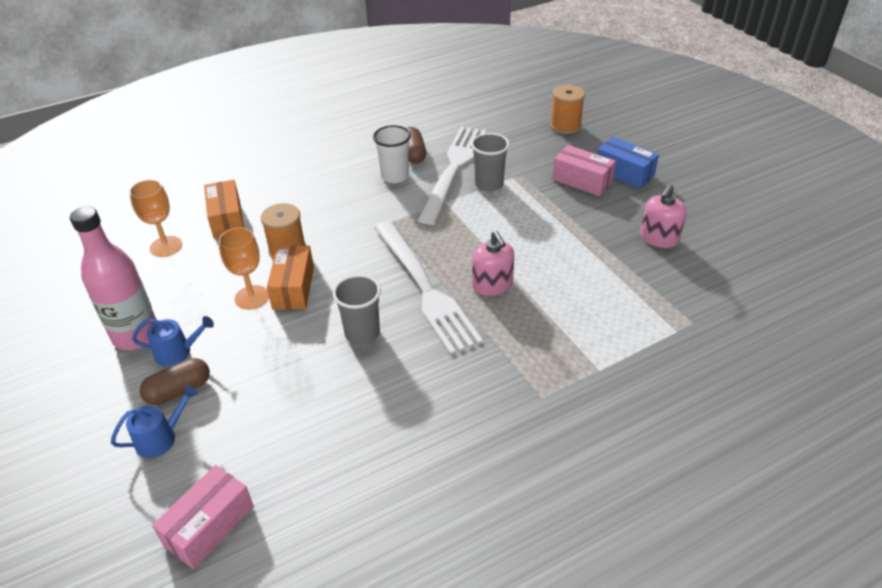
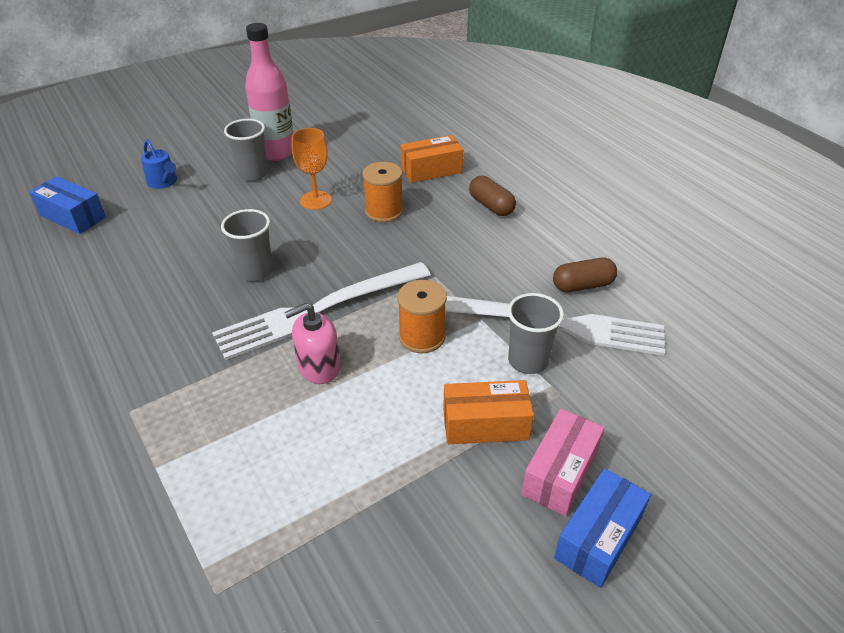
camera: 85 degrees right, 0 degrees up
orange goblet [129,179,182,257] -> none
blue watering can [132,316,214,366] -> grey cup [224,119,268,181]
brown capsule [140,358,210,405] -> brown capsule moved to [469,176,516,216]
pink box [152,465,254,569] -> blue box [29,176,106,234]
orange box [267,245,314,310] -> orange box moved to [443,380,534,444]
white cup [373,125,411,183] -> none
orange spool [550,85,585,134] -> orange spool moved to [397,280,447,353]
pink soap dispenser [640,184,686,248] -> none

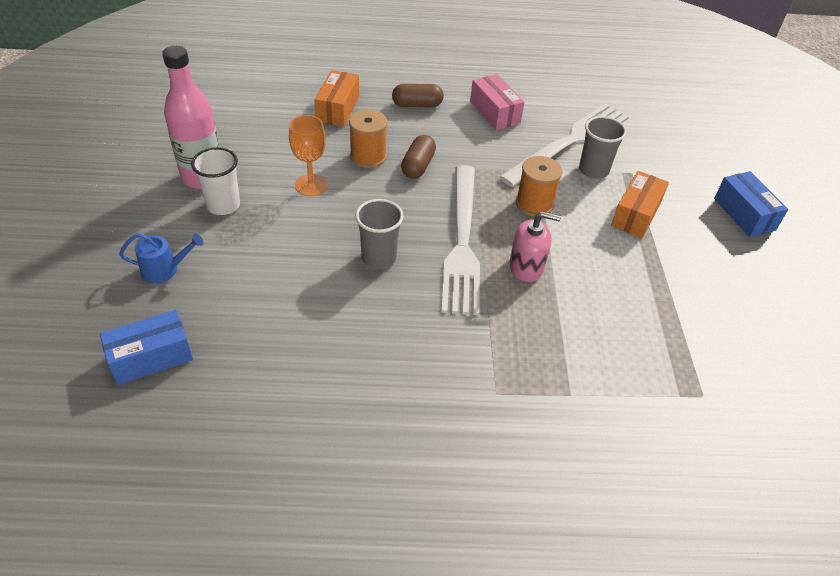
camera: 60 degrees left, 5 degrees up
grey cup [224,119,268,181] -> white cup [191,147,240,215]
pink soap dispenser [284,303,340,384] -> pink soap dispenser turned 90 degrees counterclockwise [509,211,561,282]
pink box [521,409,605,516] -> pink box moved to [470,74,524,130]
brown capsule [553,258,617,292] -> brown capsule moved to [401,135,436,179]

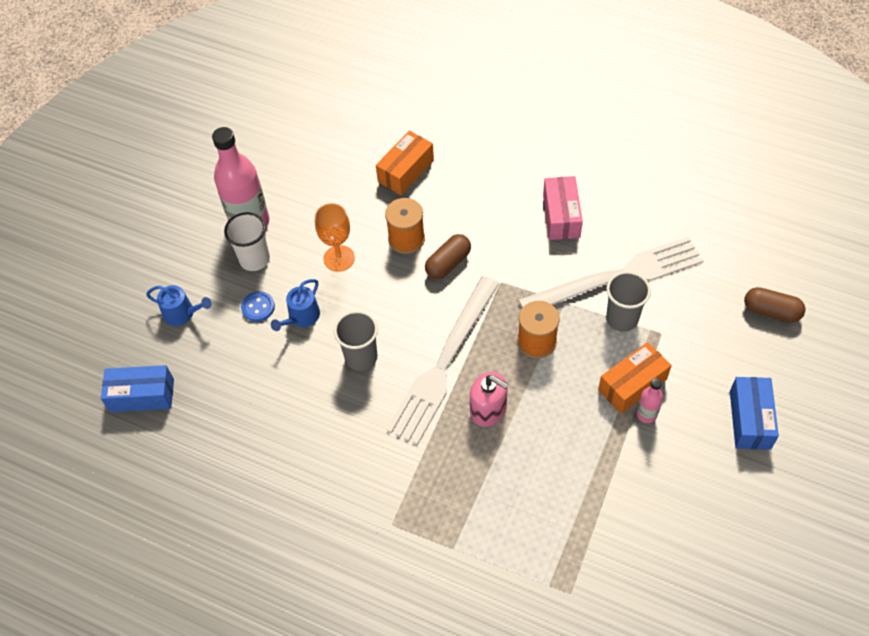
camera: 30 degrees right, 10 degrees up
brown capsule [392,84,444,107] -> brown capsule moved to [744,287,806,322]
none -> blue button [241,291,275,322]
none -> blue watering can [271,279,320,331]
none -> pink bottle [637,378,663,423]

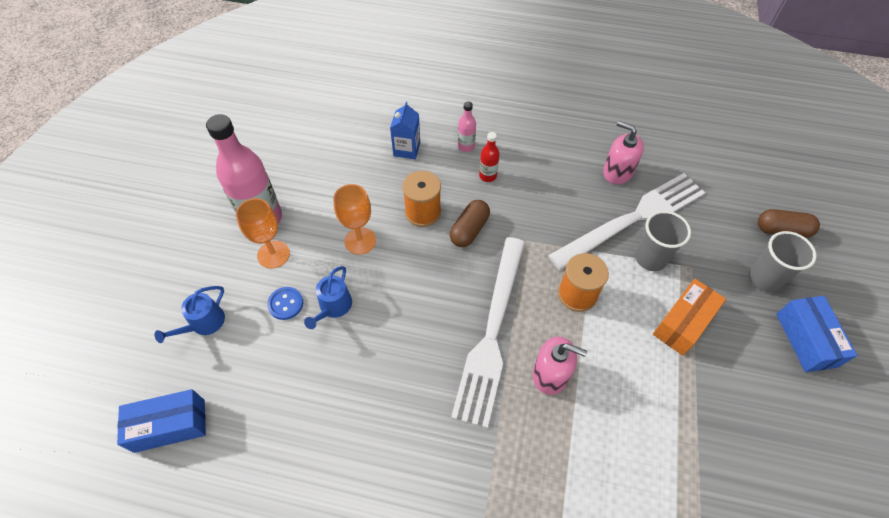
camera: 15 degrees left, 0 degrees up
blue watering can [146,285,212,326] -> blue watering can turned 120 degrees clockwise [154,286,225,343]
white cup [224,212,270,271] -> orange goblet [236,198,290,269]
grey cup [334,311,378,371] -> grey cup moved to [749,231,817,292]
orange box [376,131,434,195] -> blue carton [390,102,420,159]
pink box [543,176,583,240] -> none
pink bottle [637,378,663,423] -> pink bottle moved to [458,102,476,152]
none -> red bottle [479,132,500,182]
none -> pink soap dispenser [603,121,644,184]

